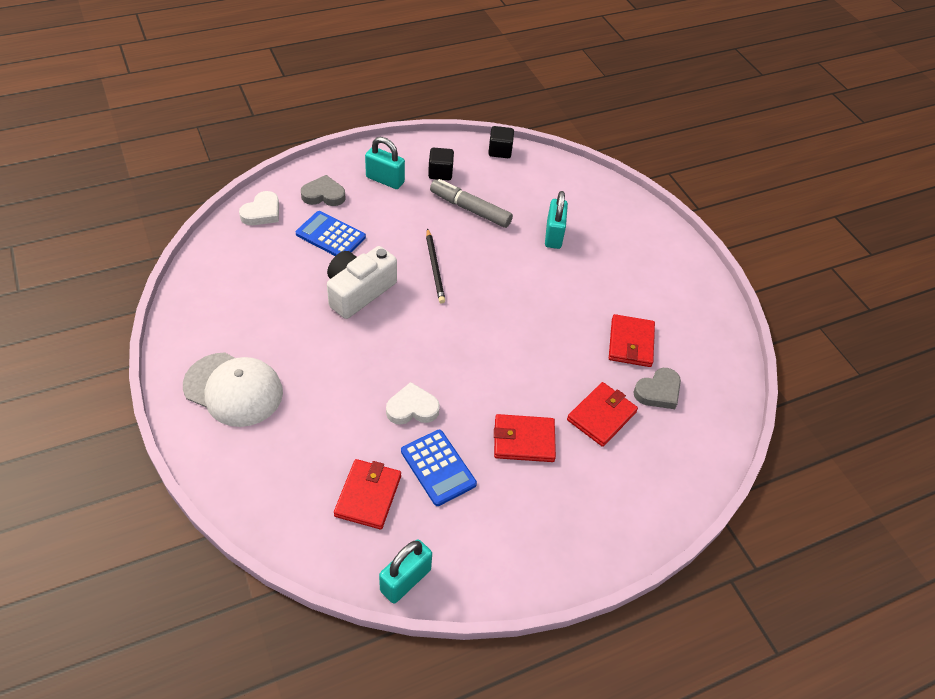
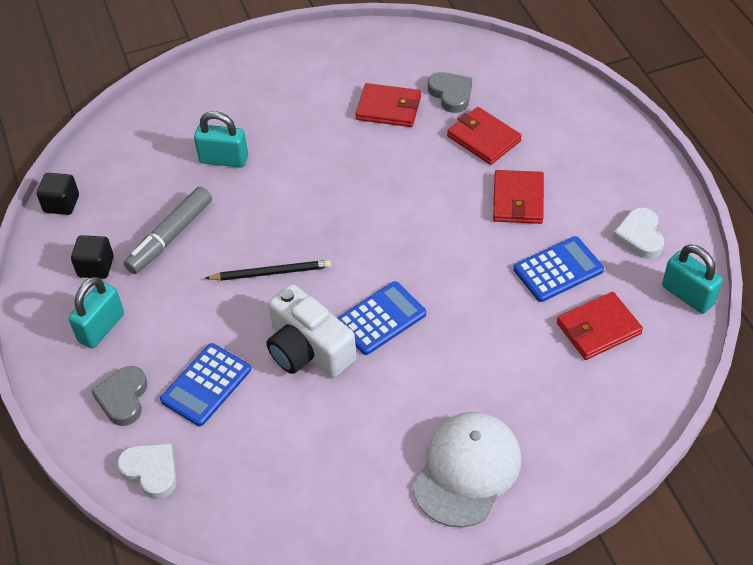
camera: 80 degrees left, 0 degrees up
red wallet [334,459,401,529] -> red wallet turned 45 degrees counterclockwise [557,292,643,360]
white heart [386,382,440,425] -> white heart moved to [613,207,664,259]
none -> blue calculator [337,281,426,355]

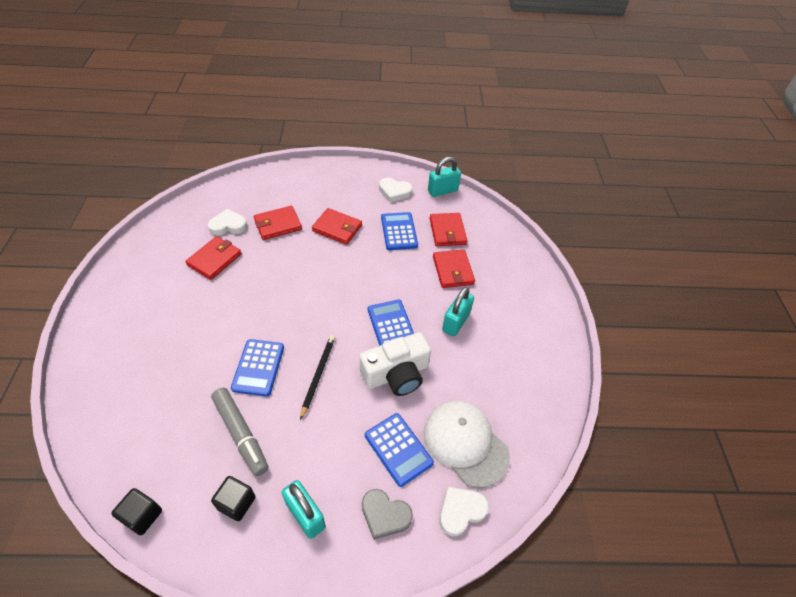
camera: 75 degrees left, 0 degrees up
turquoise padlock [194,111,248,168] -> turquoise padlock moved to [442,287,474,337]
white cap [413,412,521,528] -> white cap moved to [423,401,510,488]
grey heart [428,72,472,113] -> white heart [208,209,247,236]
none -> blue calculator [231,339,284,396]
none -> red wallet [433,249,475,288]

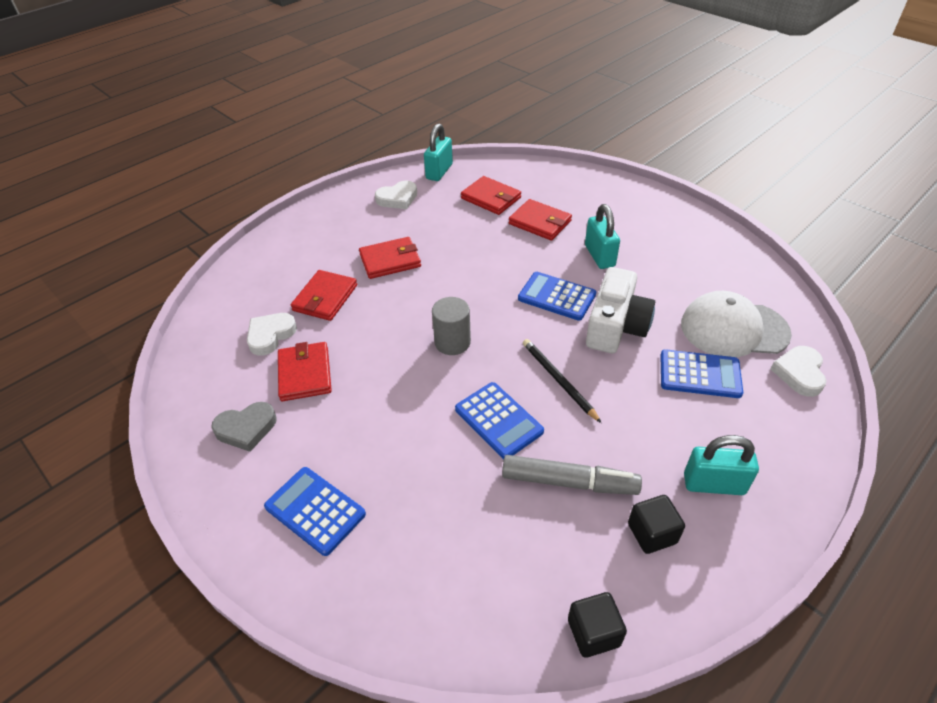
camera: 40 degrees left, 5 degrees down
grey heart [362,489,413,540] -> grey heart moved to [211,402,277,452]
blue calculator [381,212,418,250] -> blue calculator moved to [264,467,366,556]
none -> grey cylinder [432,297,471,355]

